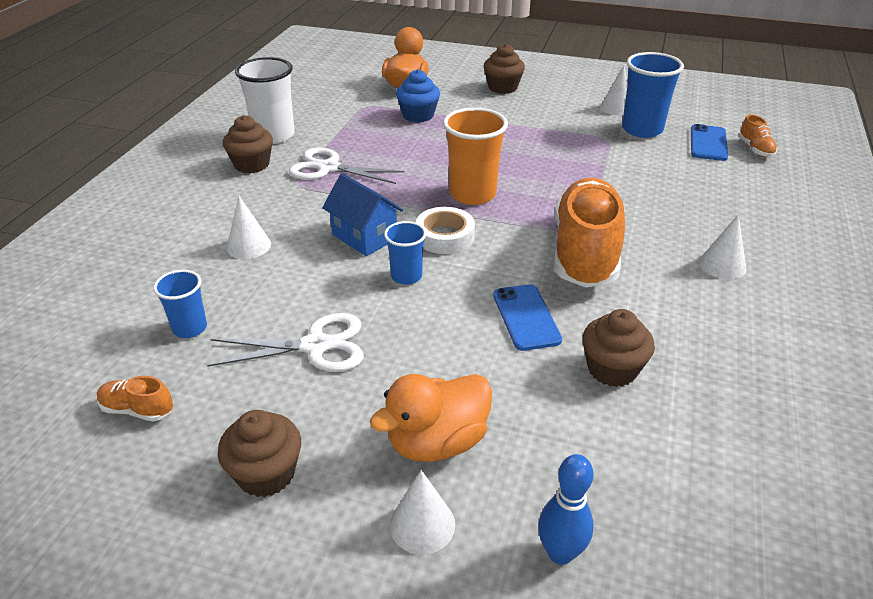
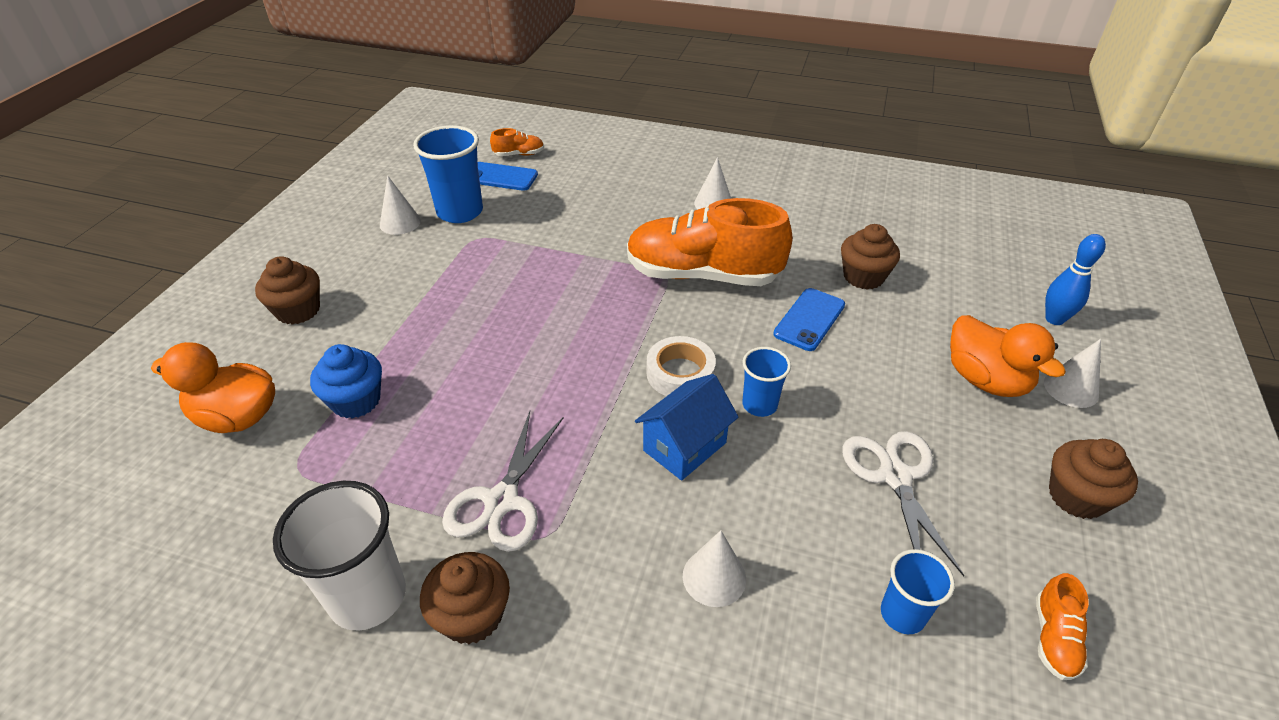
camera: 90 degrees left, 5 degrees up
orange cup [443,107,508,205] -> none
blue phone [493,284,562,351] -> blue phone turned 45 degrees counterclockwise [773,288,845,351]

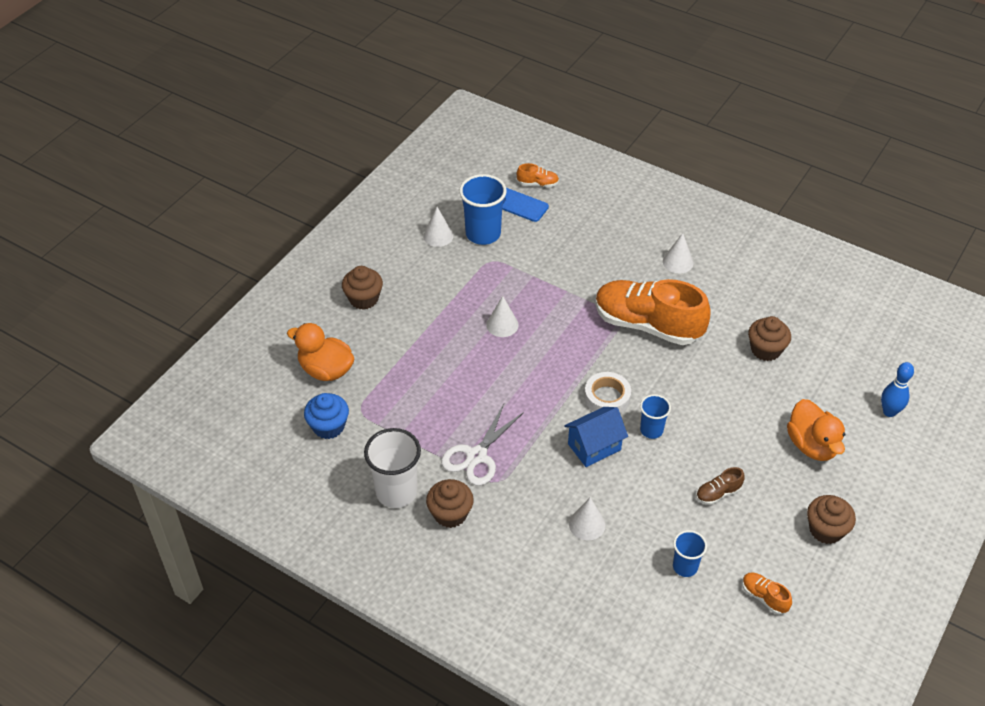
camera: 15 degrees right, 5 degrees up
blue cupcake [310,344,382,419] -> blue cupcake moved to [304,393,349,439]
blue phone [773,288,845,351] -> none
white scissors [842,431,964,576] -> brown shoe [696,467,745,505]
orange shoe [1036,573,1089,680] -> orange shoe turned 105 degrees clockwise [742,572,792,614]
white cone [1044,339,1101,408] -> white cone moved to [486,296,519,337]

